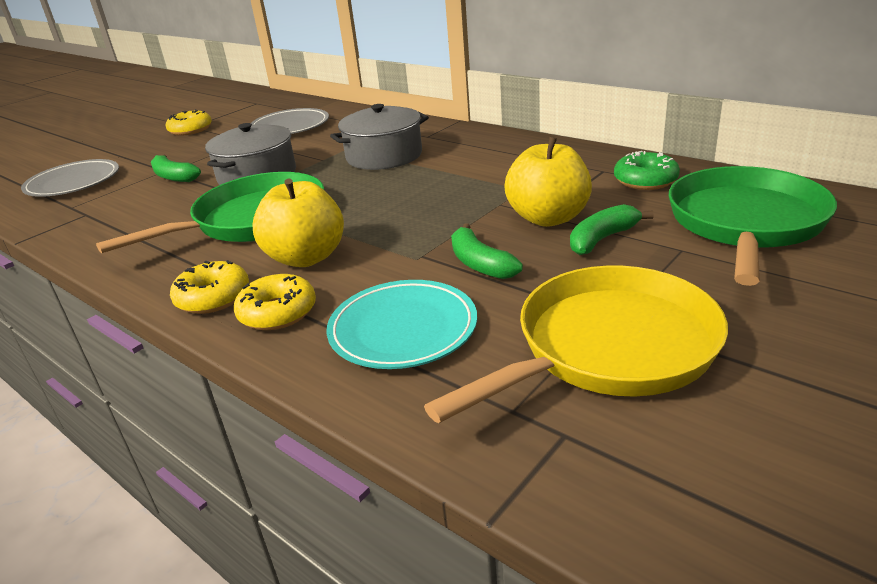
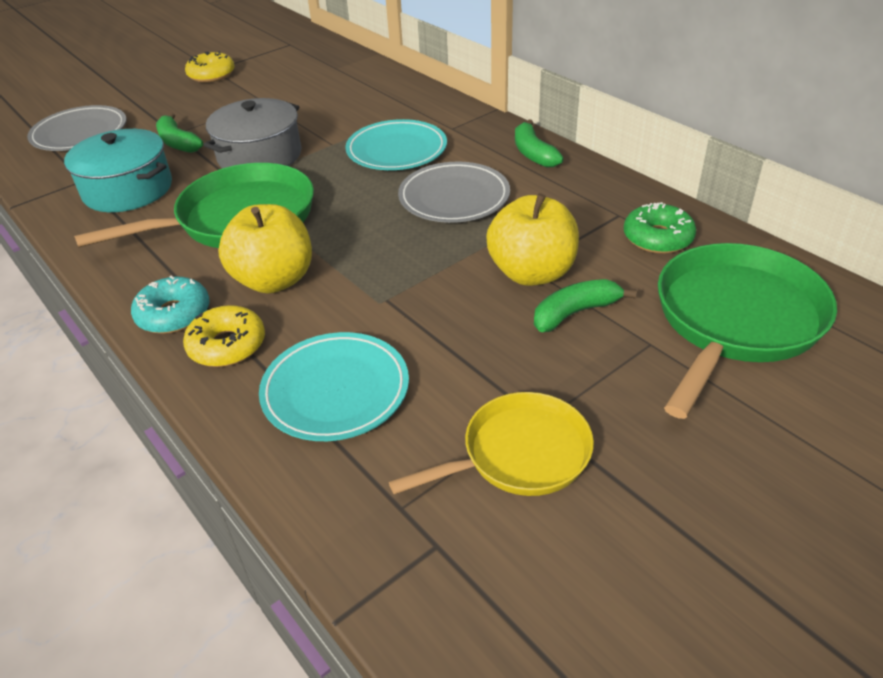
camera: 10 degrees right, 10 degrees up
yellow donut [170,260,249,314] -> turquoise donut [131,275,210,334]
grey plate [251,108,329,134] -> grey plate moved to [398,162,510,223]
grey pot [330,104,429,170] -> turquoise plate [346,119,447,170]
yellow pan [424,266,728,423] -> yellow pan [389,392,594,496], size x0.64
green banana [451,223,523,279] -> green banana moved to [515,120,563,168]
none -> turquoise pot [64,129,172,212]

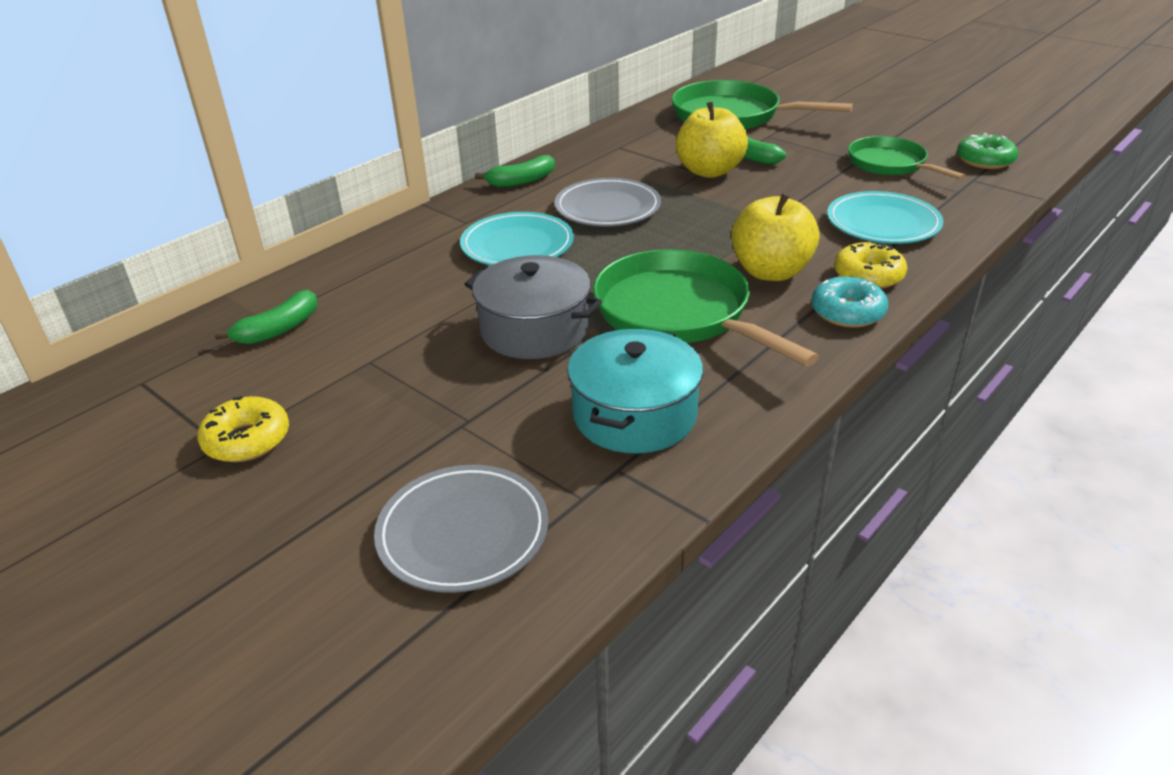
camera: 100 degrees left, 5 degrees down
green banana [156,113,203,153] -> green banana moved to [214,290,317,344]
yellow pan [389,392,594,496] -> green pan [848,136,966,180]
green donut [624,202,696,254] -> green donut moved to [957,133,1018,169]

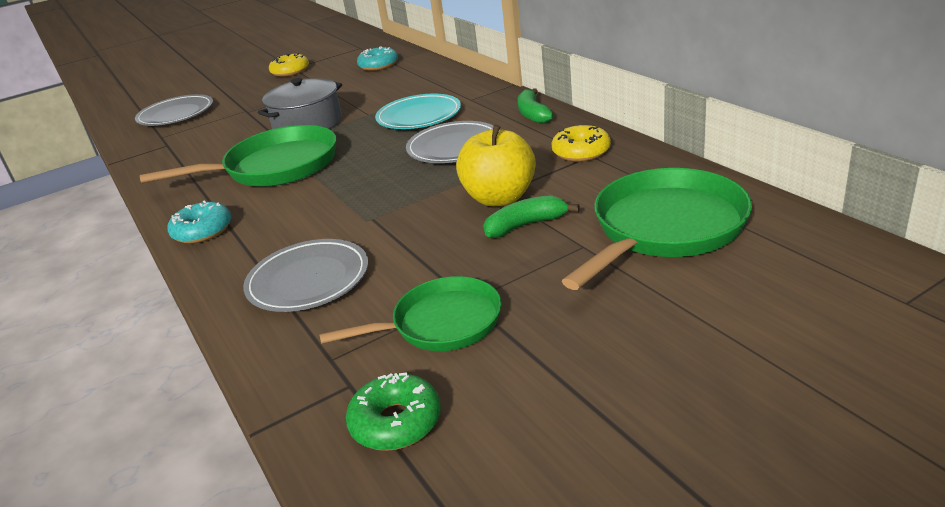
camera: 110 degrees right, 5 degrees down
green banana [214,290,317,344] -> turquoise donut [357,46,398,71]
turquoise pot [567,329,703,454] -> none
yellow apple [731,193,820,281] -> none
turquoise plate [827,191,944,244] -> grey plate [243,239,368,312]
yellow donut [834,241,907,289] -> yellow donut moved to [551,125,611,162]

